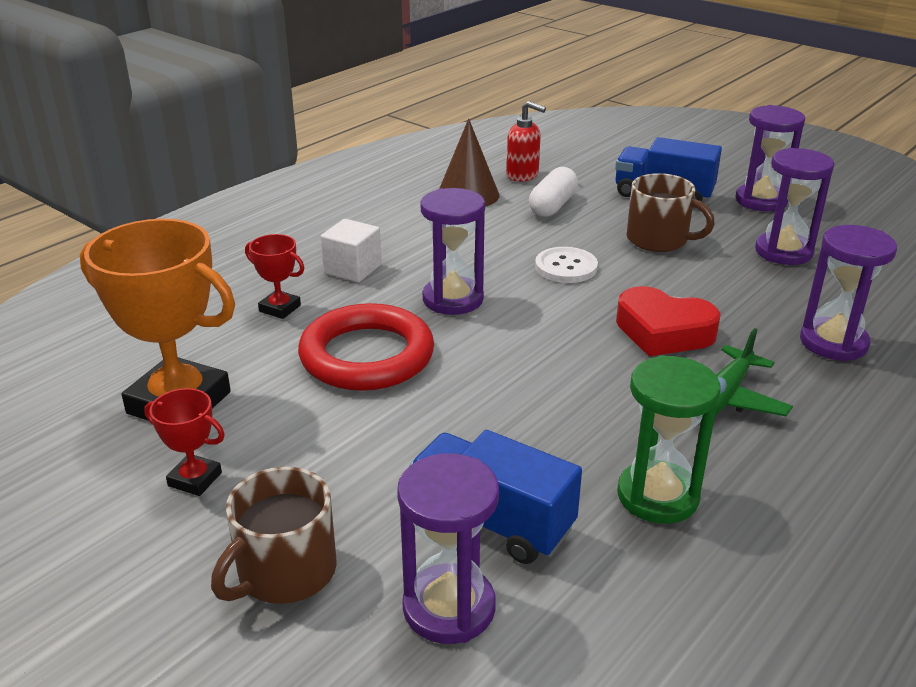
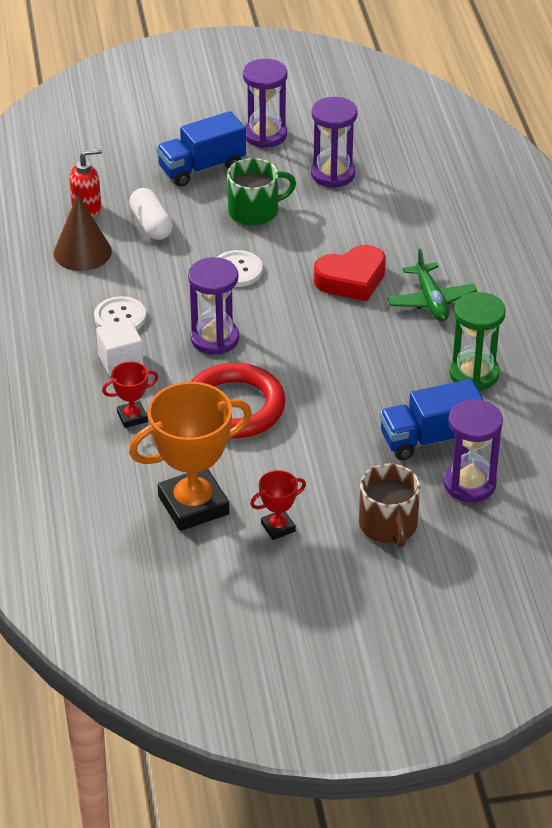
camera: 50 degrees left, 10 degrees up
brown mug [627,173,715,252] -> green mug [227,158,296,226]
purple hourglass [800,225,897,361] -> none
none -> white button [94,296,146,330]

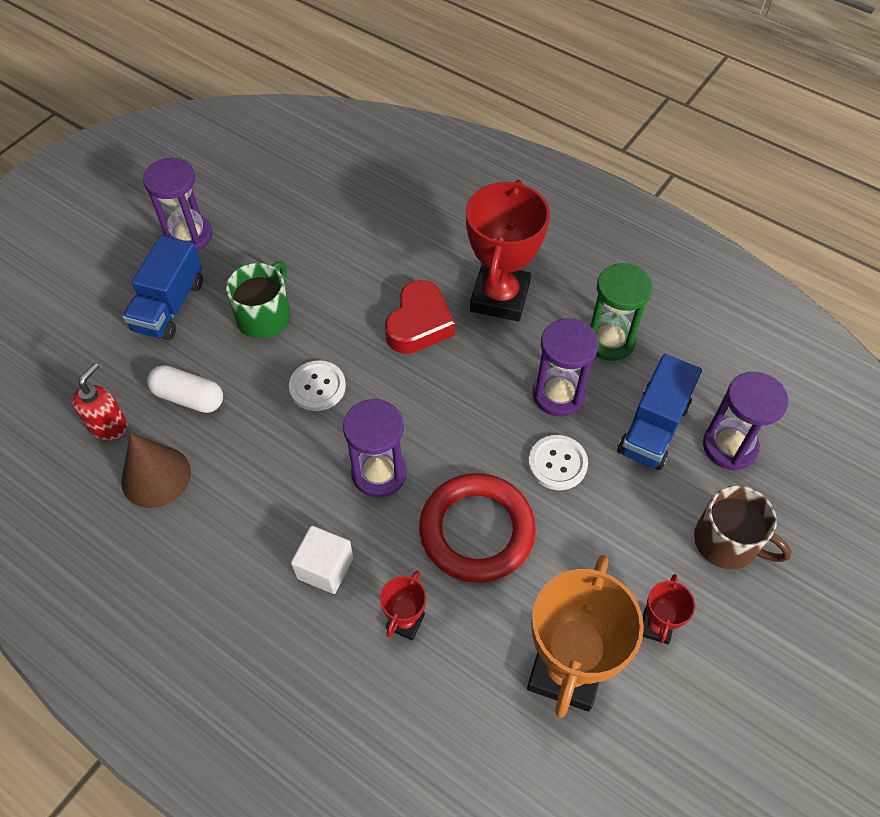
camera: 45 degrees left, 15 degrees up
white button [94,296,146,330] -> white button moved to [528,435,588,490]
purple hourglass [311,97,357,188] -> purple hourglass moved to [533,318,599,417]
green plane [387,248,477,322] -> red trophy [466,180,550,322]

